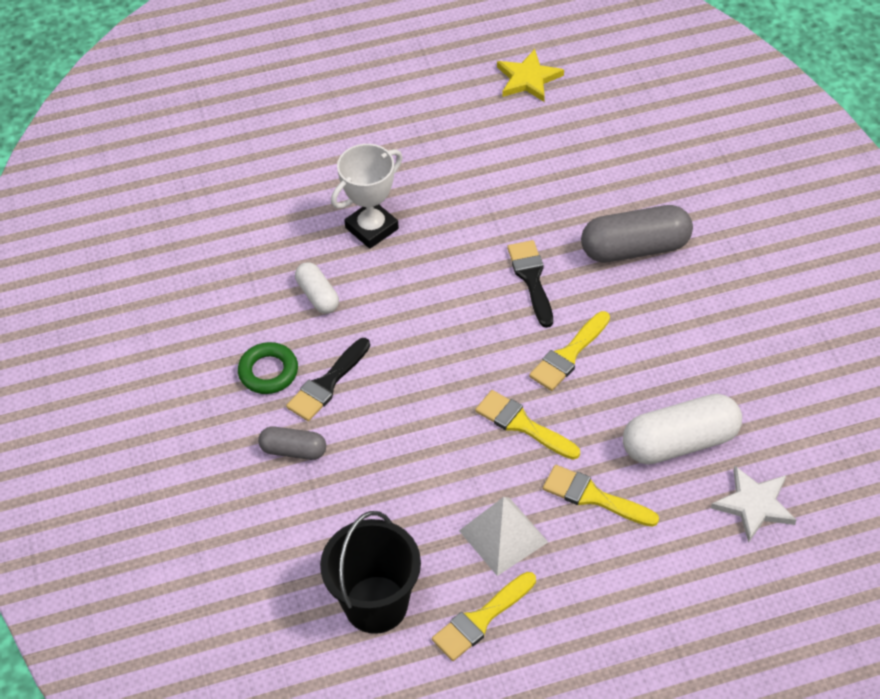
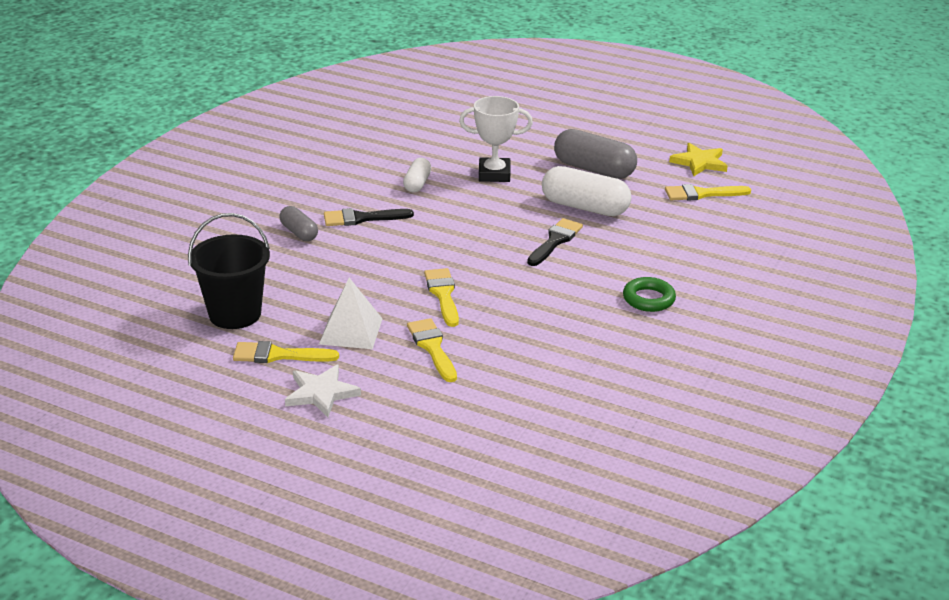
camera: 40 degrees right, 20 degrees down
green ring [238,342,298,394] -> green ring moved to [623,277,676,312]
yellow brush [529,311,610,391] -> yellow brush moved to [665,184,751,201]
grey capsule [581,205,693,262] -> grey capsule moved to [554,129,637,179]
white capsule [623,394,742,465] -> white capsule moved to [542,166,631,216]
white star [711,466,796,543] -> white star moved to [285,364,361,417]

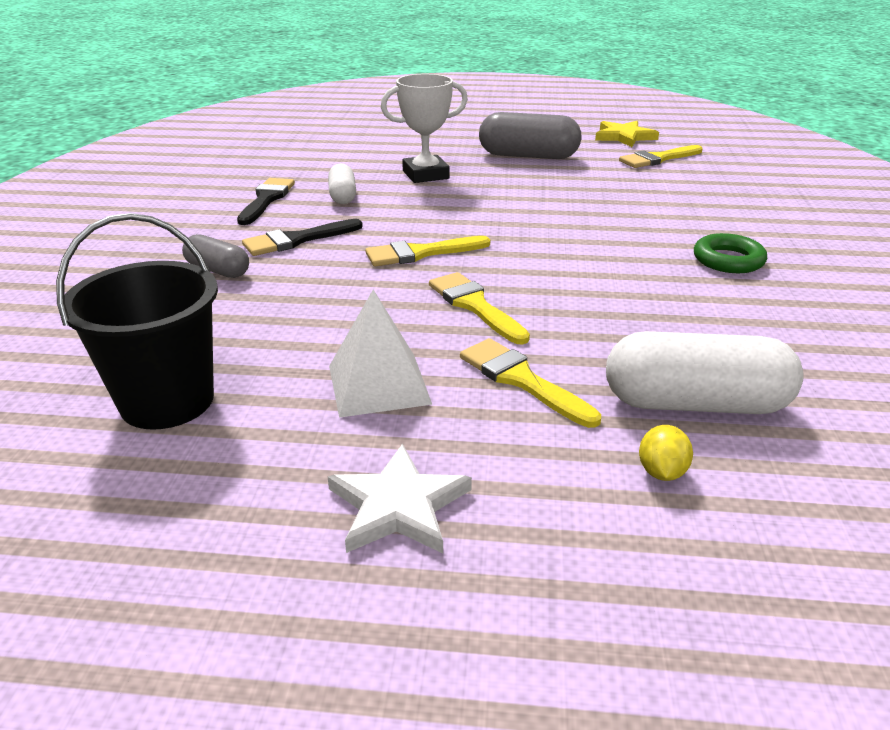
camera: 20 degrees left, 0 degrees up
yellow brush [233,341,339,363] -> yellow brush moved to [365,236,490,266]
black brush [527,218,583,266] -> black brush moved to [237,178,295,225]
white capsule [542,166,631,216] -> white capsule moved to [606,331,804,414]
none -> yellow lemon [639,425,693,481]

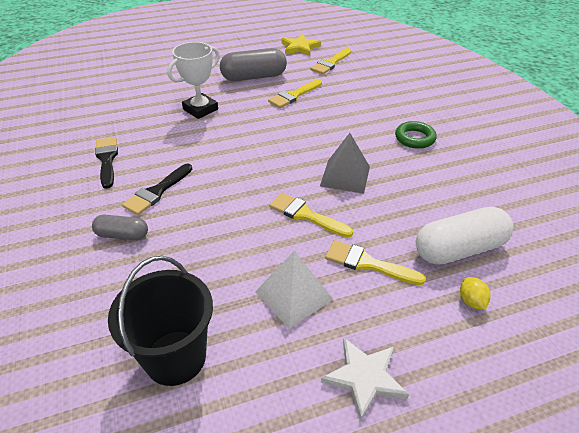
camera: 25 degrees left, 10 degrees up
white capsule [328,164,356,204] -> none
yellow brush [365,236,490,266] -> yellow brush moved to [268,79,322,108]
none -> grey pyramid [320,133,370,194]

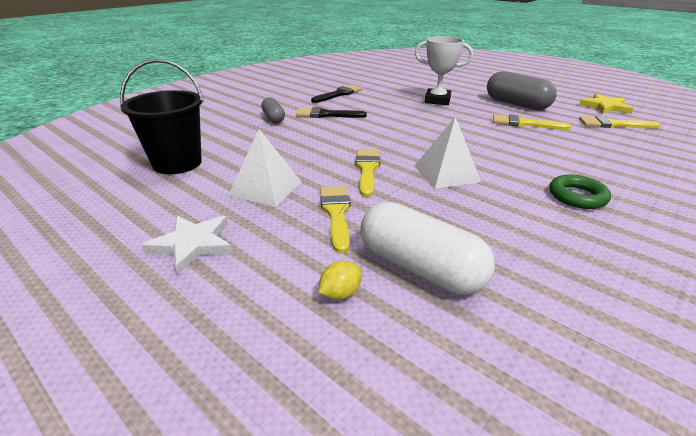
camera: 60 degrees right, 10 degrees down
grey pyramid [320,133,370,194] -> white pyramid [414,117,481,189]

